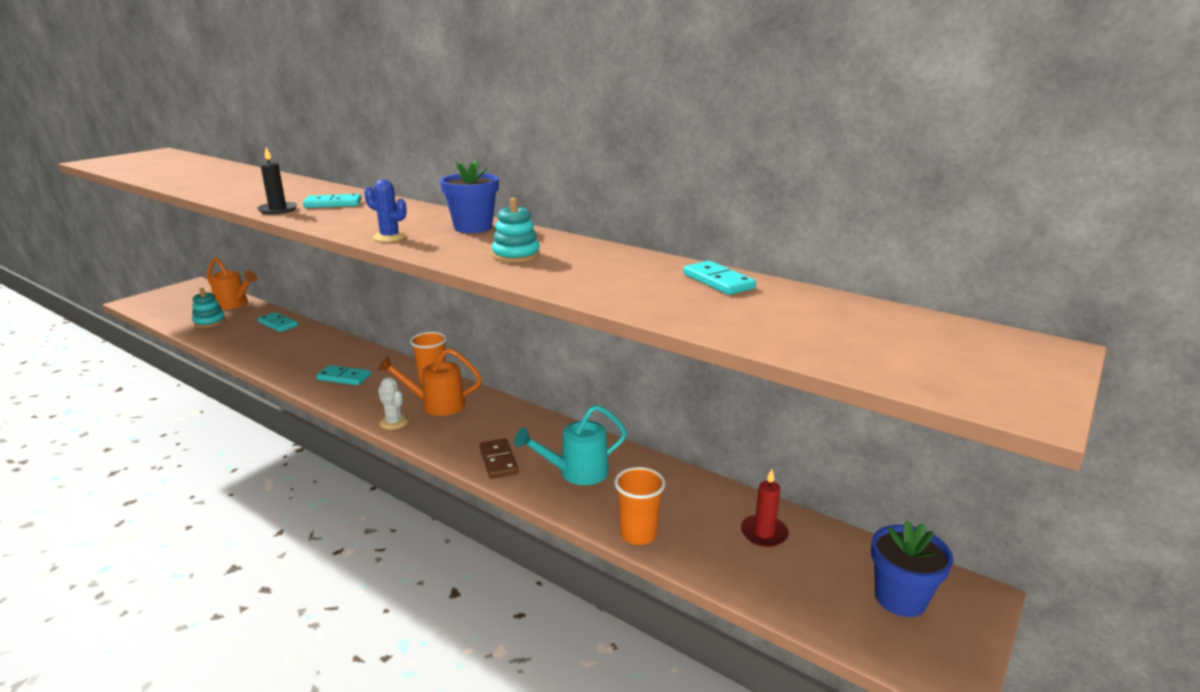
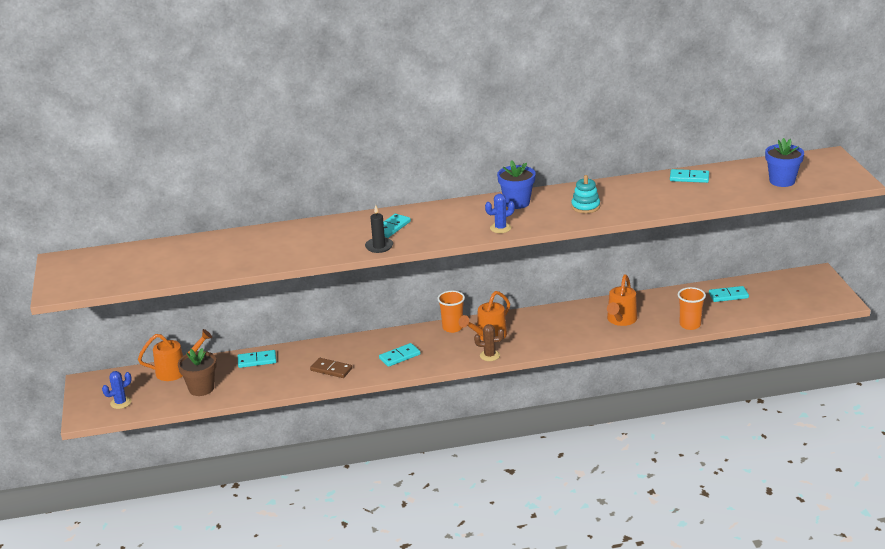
camera: 45 degrees left, 5 degrees up
turquoise stacking toy [192,288,226,328] -> brown flower pot [178,348,217,396]
white cactus [378,377,409,430] -> brown cactus [474,324,504,361]
brown domino [479,438,519,479] -> brown domino moved to [310,358,352,378]
turquoise watering can [514,405,627,485] -> orange watering can [607,274,637,326]
red candle [741,469,789,547] -> turquoise domino [709,286,749,302]
blue flower pot [871,520,953,617] -> blue flower pot moved to [765,138,804,187]
none -> blue cactus [102,371,132,409]

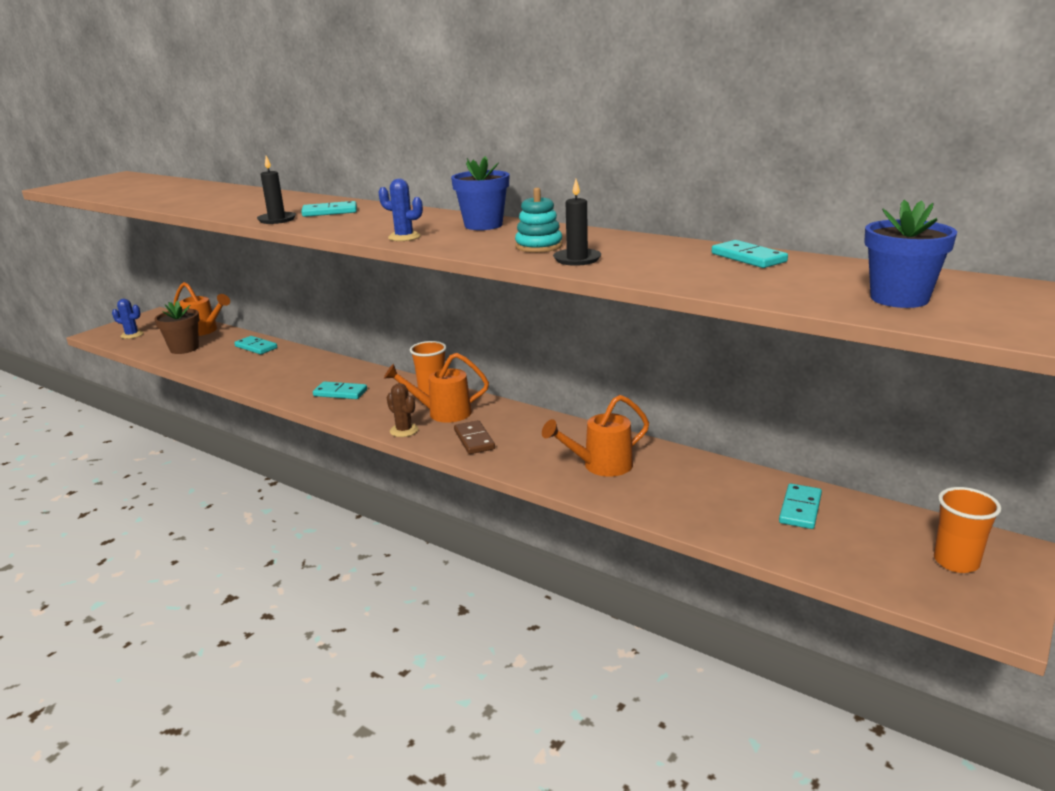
camera: 45 degrees right, 5 degrees down
brown domino [310,358,352,378] -> brown domino moved to [454,420,495,454]
orange cup [678,287,706,330] -> orange cup moved to [934,487,1001,573]
turquoise domino [709,286,749,302] -> turquoise domino turned 75 degrees clockwise [779,484,822,529]
none -> black candle [553,179,601,266]

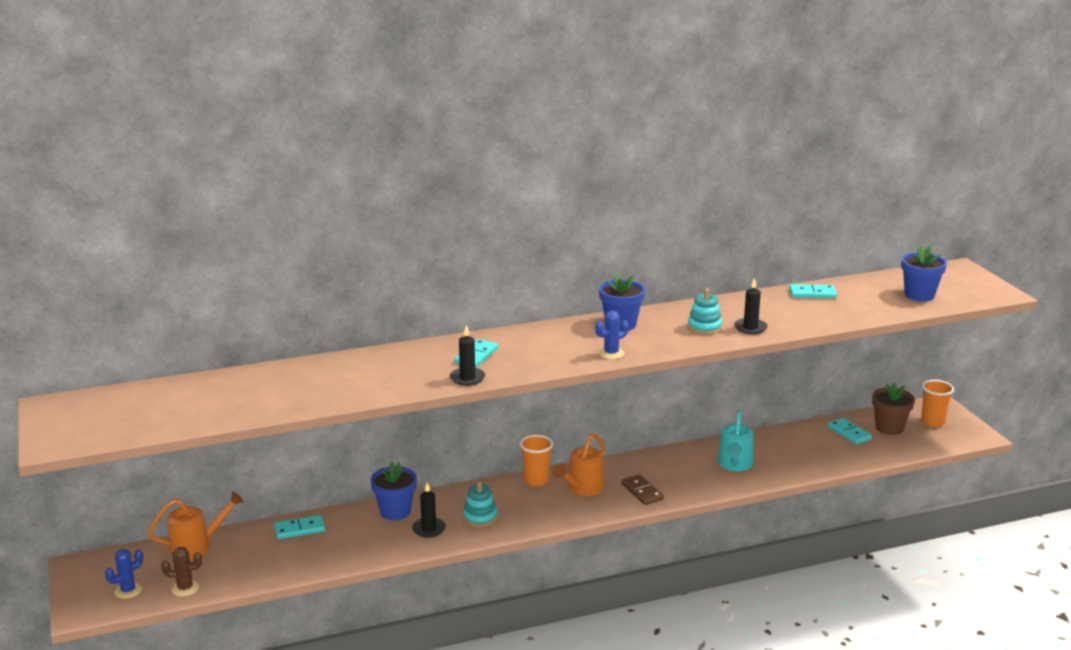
camera: 55 degrees left, 0 degrees up
brown flower pot [154,300,200,354] -> brown flower pot moved to [872,383,915,435]
turquoise domino [313,381,367,399] -> turquoise stacking toy [463,481,497,527]
brown cactus [387,383,419,437] -> brown cactus moved to [161,547,202,597]
brown domino [454,420,495,454] -> brown domino turned 45 degrees clockwise [621,474,664,505]
orange watering can [542,395,649,477] -> turquoise watering can [717,410,753,471]
none -> blue flower pot [371,462,417,520]
none -> black candle [412,483,446,538]

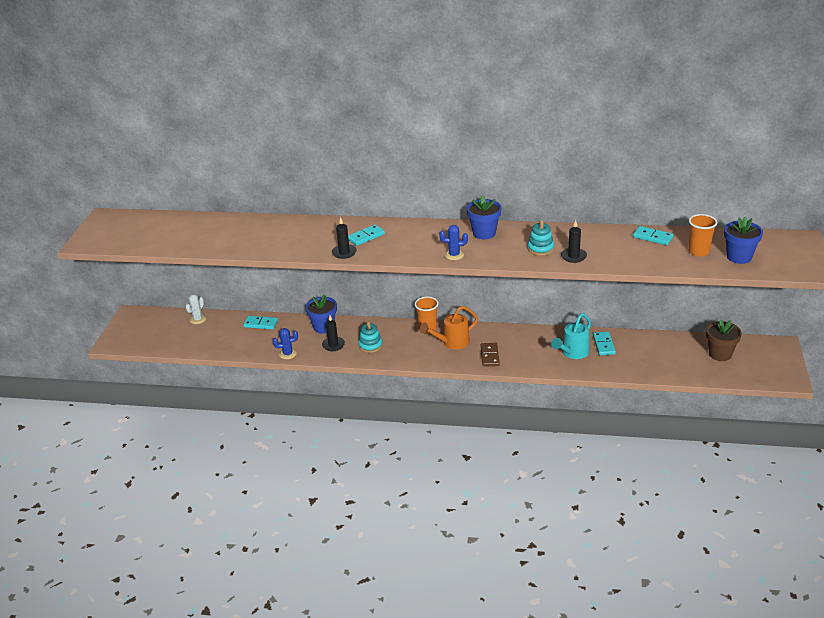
camera: 30 degrees right, 10 degrees up
blue cactus [105,549,143,599] -> blue cactus moved to [273,328,298,359]
orange watering can [148,491,244,560] -> white cactus [185,294,206,324]
brown cactus [161,547,202,597] -> none
turquoise domino [828,418,872,444] -> turquoise domino moved to [593,332,616,355]
orange cup [921,380,954,427] -> orange cup moved to [688,214,717,257]

